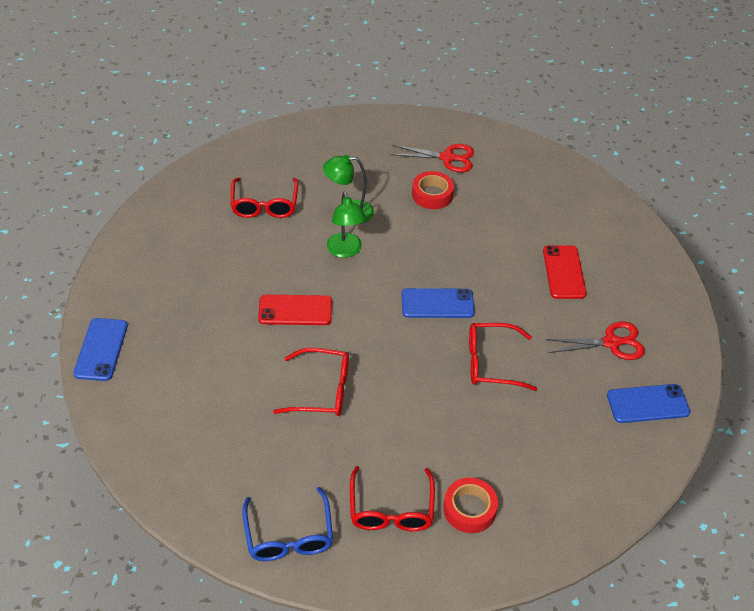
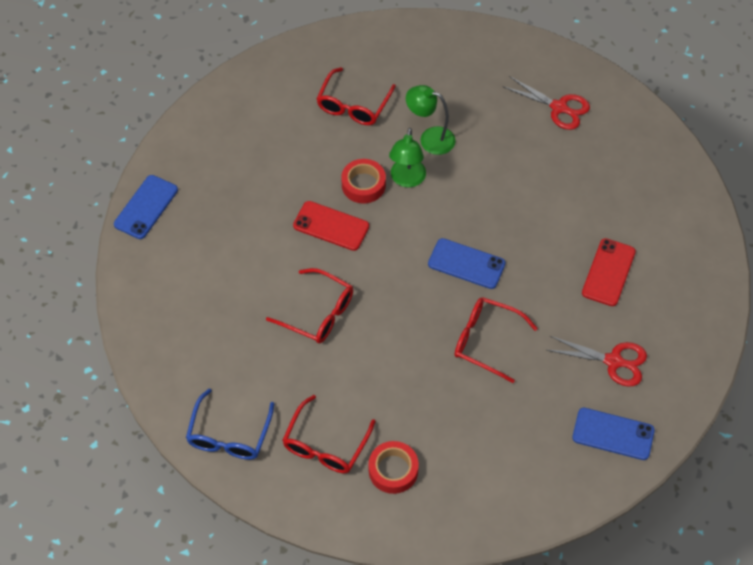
camera: 25 degrees right, 10 degrees up
red tape [412,171,454,209] -> red tape moved to [341,159,386,203]

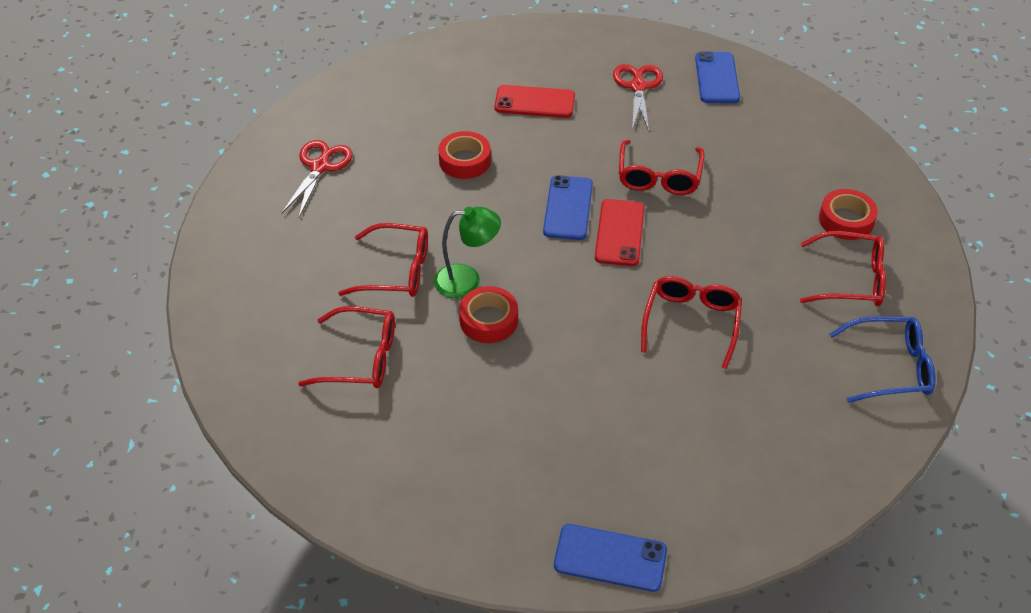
camera: 105 degrees left, 10 degrees down
red phone [293,201,369,251] -> red phone moved to [595,199,645,266]
green lamp [406,85,456,155] -> red glasses [339,223,428,297]
none -> red tape [438,131,491,179]

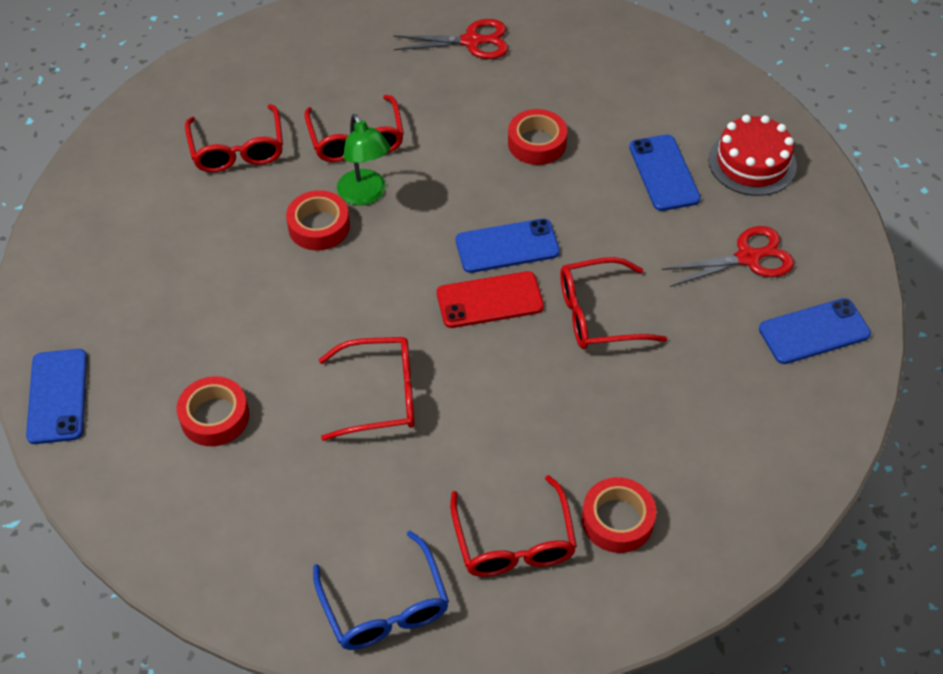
camera: 70 degrees right, 5 degrees up
red phone [494,85,575,118] -> blue phone [629,135,701,211]
none -> red tape [177,376,249,446]
none -> red cake [708,115,797,196]

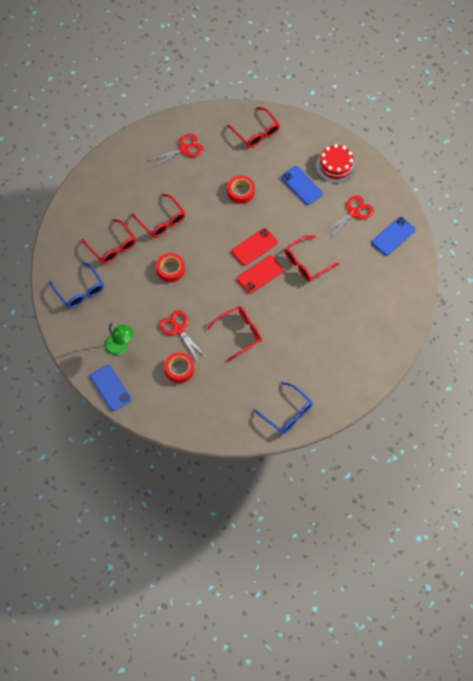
camera: 25 degrees left, 10 degrees up
green lamp [337,114,390,205] -> green lamp moved to [105,322,134,355]
red glasses [450,475,577,577] -> red glasses moved to [227,107,280,148]
blue phone [456,218,560,273] -> red phone [231,228,278,266]
red tape [582,477,656,553] -> none
none -> blue glasses [50,262,104,308]
none -> red scissors [159,310,205,361]

